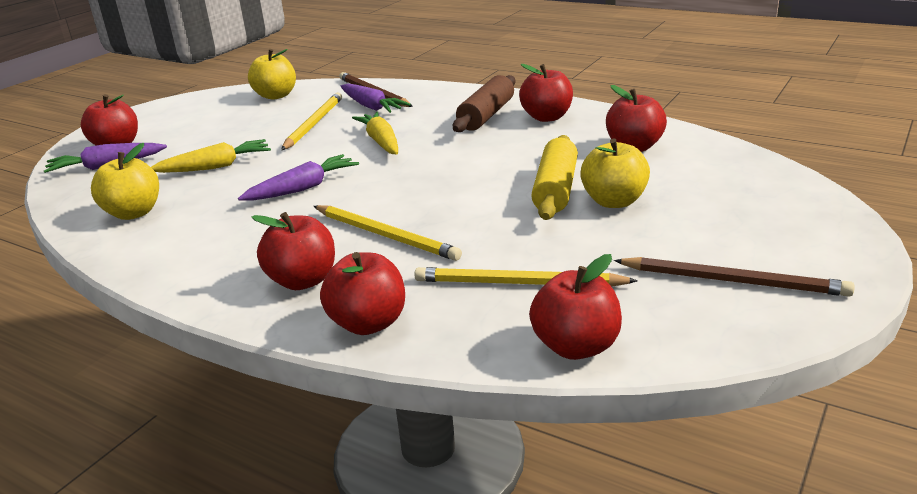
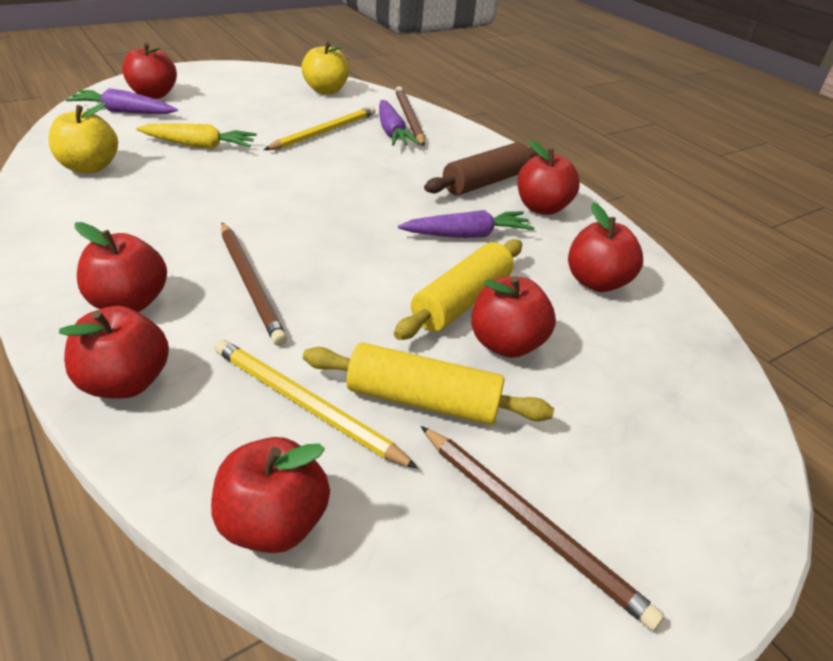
camera: 20 degrees right, 10 degrees up
purple carrot [238,154,359,201] -> purple carrot moved to [398,210,534,238]
yellow pencil [314,205,462,261] -> brown pencil [221,223,287,346]
yellow carrot [352,112,398,154] -> none
yellow apple [580,138,650,208] -> red apple [471,276,556,358]
none -> yellow rolling pin [303,343,554,425]

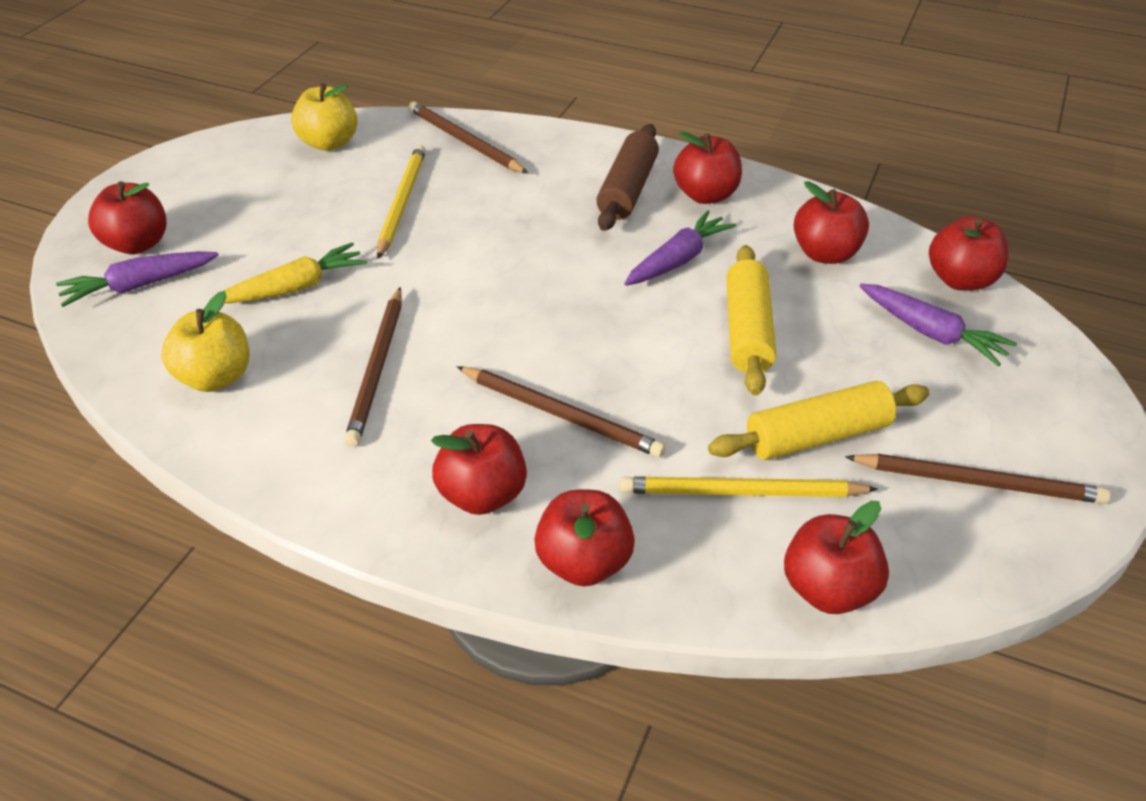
camera: 30 degrees left, 5 degrees up
purple carrot [379,100,420,146] -> purple carrot moved to [860,284,1017,366]
red apple [471,276,556,358] -> red apple moved to [929,216,1008,291]
none -> brown pencil [344,287,402,447]

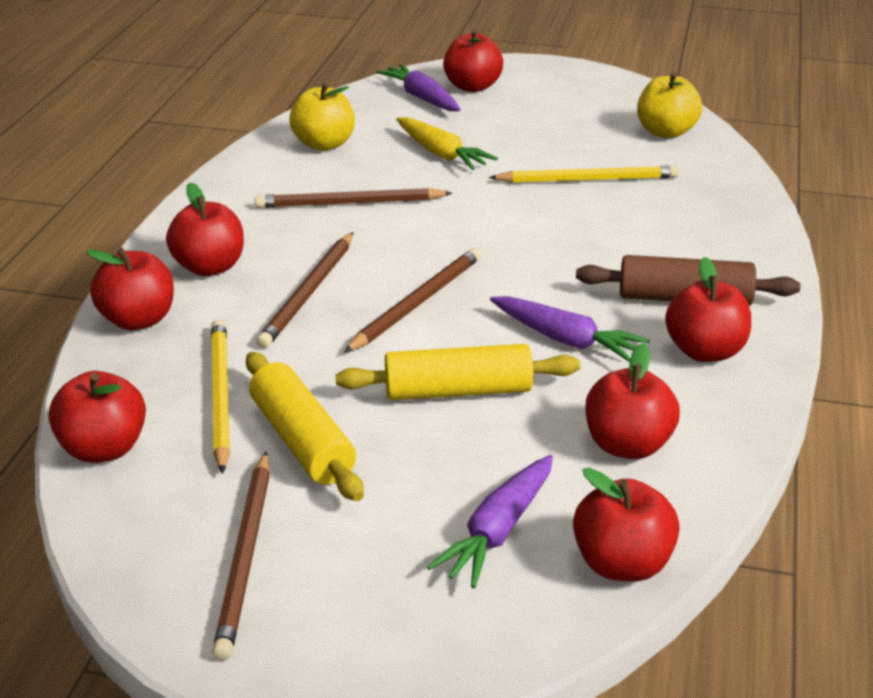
camera: 80 degrees right, 10 degrees down
brown pencil [409,101,528,174] -> brown pencil moved to [344,248,481,353]

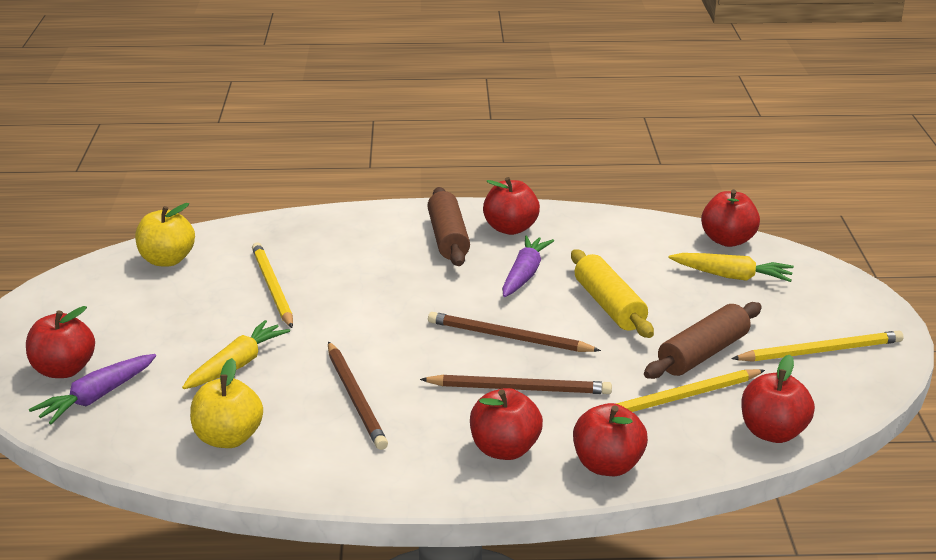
camera: 105 degrees left, 5 degrees down
brown pencil [212,452,270,661] -> yellow pencil [731,330,904,362]
yellow rolling pin [246,352,364,501] -> brown rolling pin [644,302,762,379]
purple carrot [427,455,553,588] -> yellow carrot [668,253,794,282]
red apple [585,343,680,459] -> none

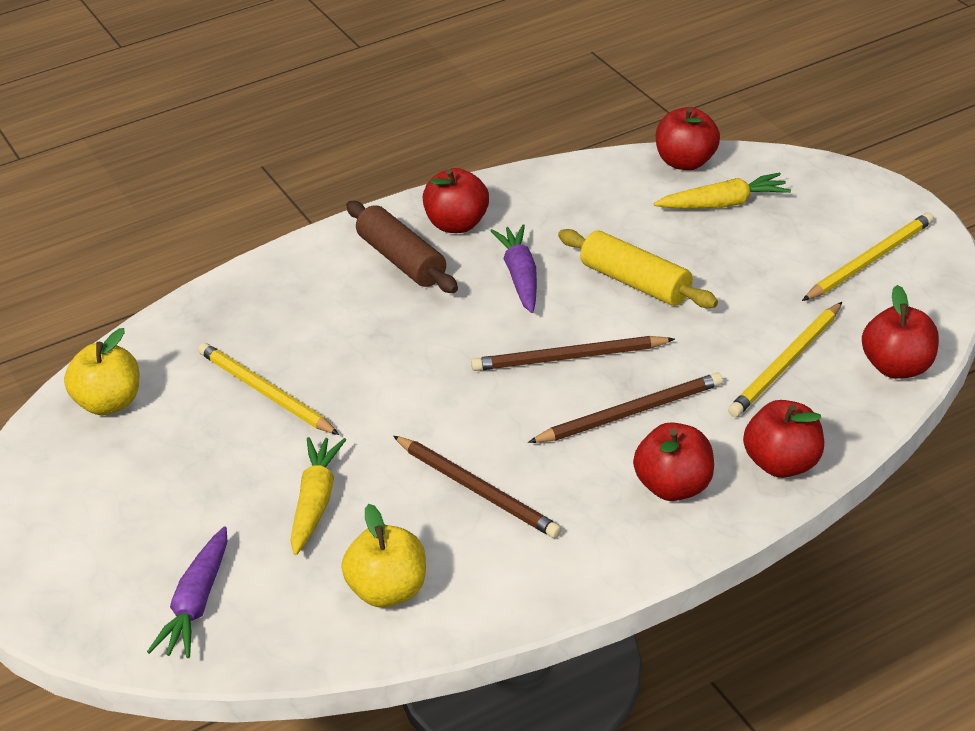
camera: 25 degrees left, 10 degrees up
red apple [26,306,95,378] -> none
brown rolling pin [644,302,762,379] -> none

